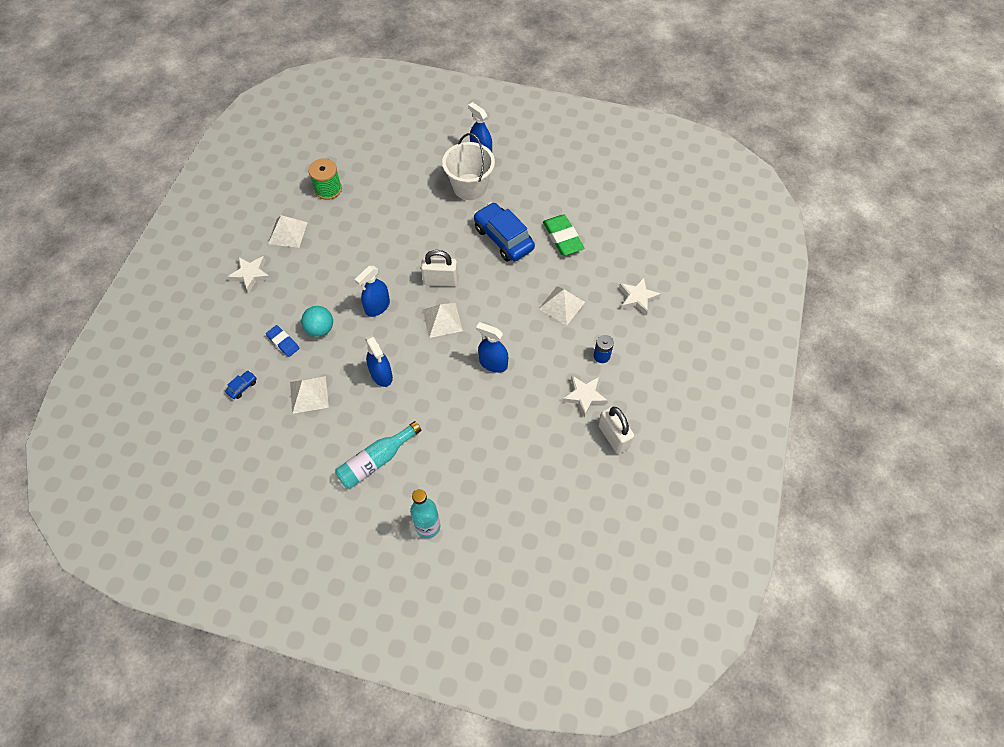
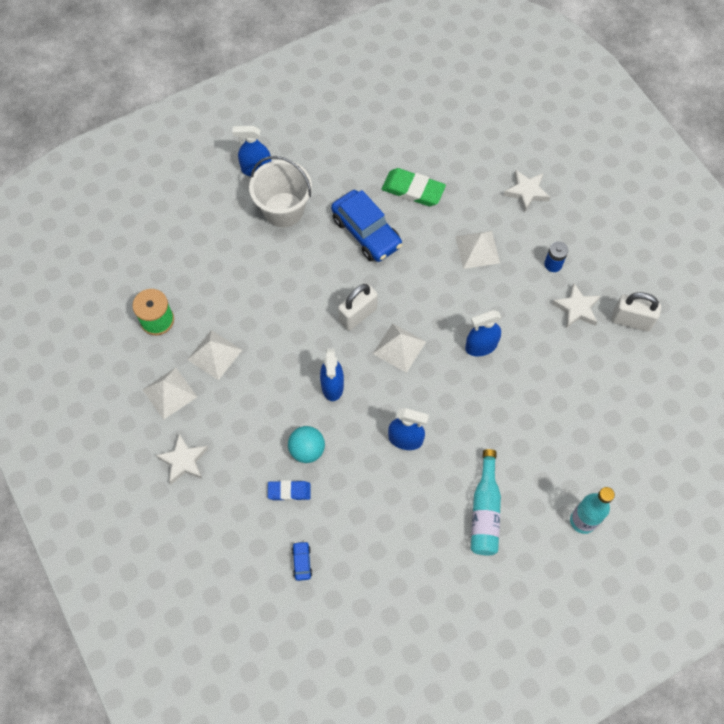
camera: 45 degrees left, 5 degrees up
white pyramid [290,376,329,414] -> white pyramid moved to [187,330,242,380]
blue car [474,202,535,262] -> blue car turned 135 degrees counterclockwise [331,190,402,262]

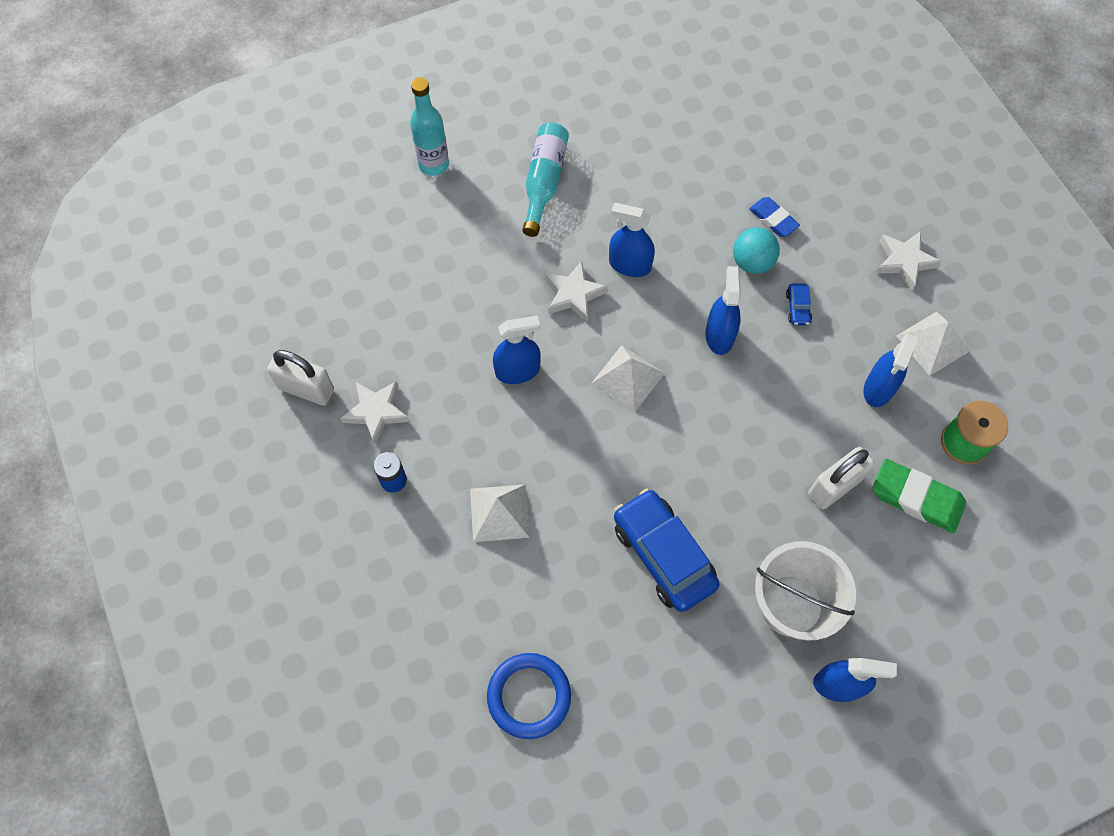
camera: 175 degrees left, 0 degrees up
white pyramid [187,330,242,380] -> blue spray bottle [863,333,917,407]
blue eraser [268,480,310,501] -> blue eraser turned 45 degrees clockwise [749,197,800,237]
blue car [292,541,312,581] -> blue car moved to [786,284,812,325]
white padlock [338,284,378,331] -> white padlock moved to [808,447,875,509]
green eraser [382,168,446,206] -> green eraser moved to [872,459,966,533]
white star [503,170,550,212] -> white star moved to [545,261,608,321]
none -> blue ring [487,653,571,739]

